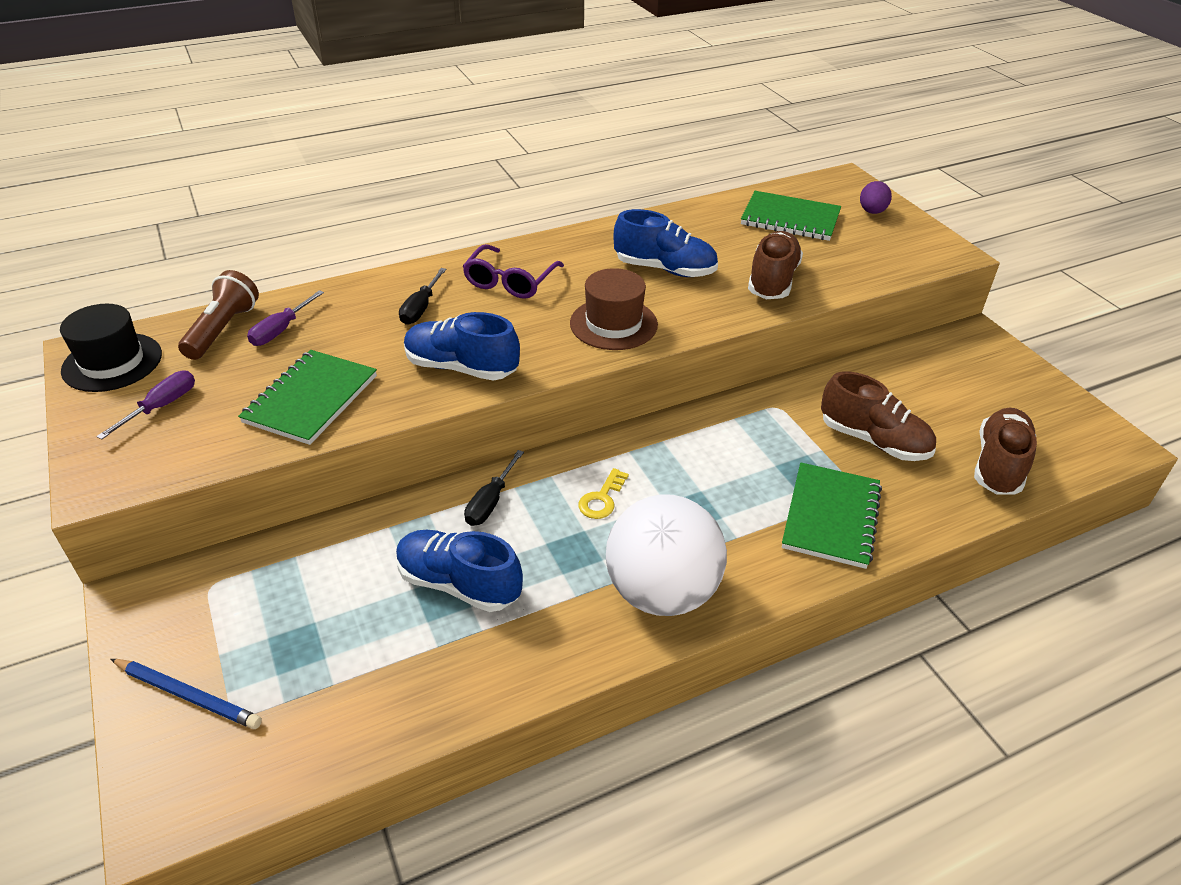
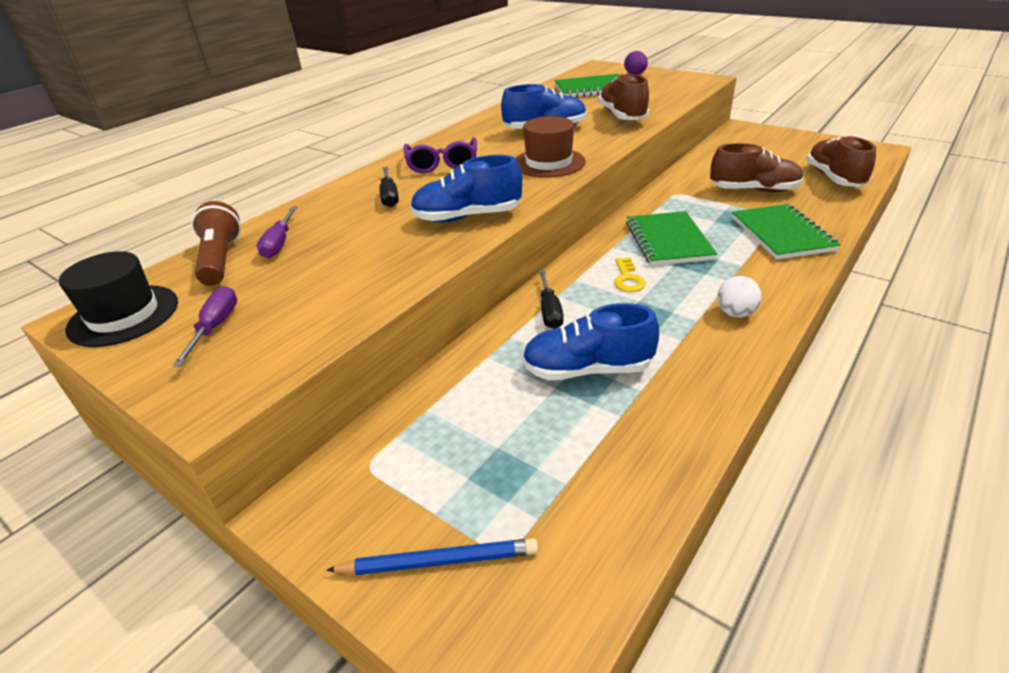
camera: 25 degrees left, 5 degrees down
green notebook [238,350,377,445] -> green notebook moved to [626,211,717,266]
white ball [606,494,727,616] -> white ball [717,276,762,317], size x0.41

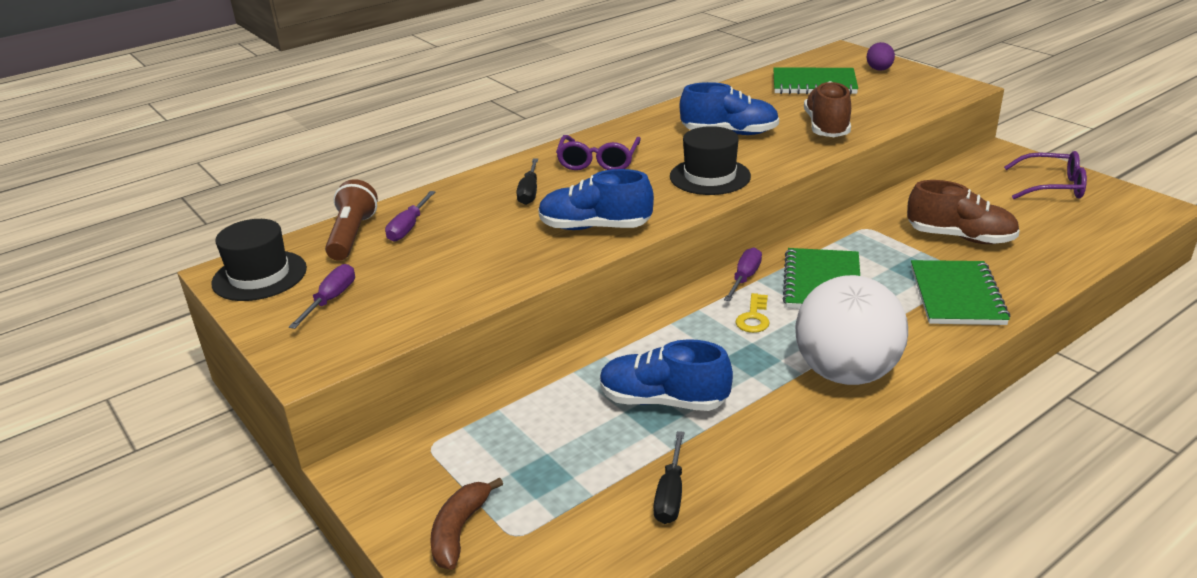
camera: 15 degrees right, 5 degrees down
blue pencil [326,538,538,575] -> brown banana [430,477,503,570]
brown hat [516,116,586,178] -> black hat [670,126,751,195]
black screwdriver [539,270,564,329] -> black screwdriver moved to [654,431,684,524]
white ball [717,276,762,317] -> white ball [795,275,908,385], size x2.43
brown shoe [806,136,876,187] -> none
none -> purple screwdriver [724,247,762,301]
none -> purple glasses [1004,151,1087,199]

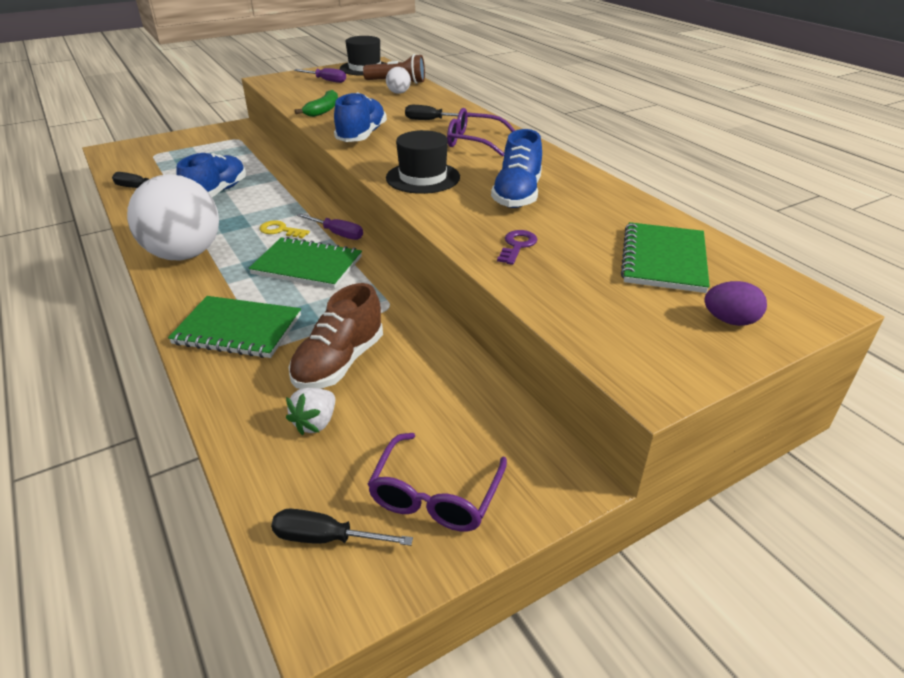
camera: 95 degrees right, 5 degrees up
purple screwdriver [385,191,436,242] -> white ball [386,67,411,94]
brown banana [430,477,503,570] -> none
brown shoe [804,81,851,137] -> purple key [497,230,538,265]
none -> black screwdriver [271,509,413,546]
none -> white strawberry [286,388,335,435]
none -> green banana [295,90,338,117]

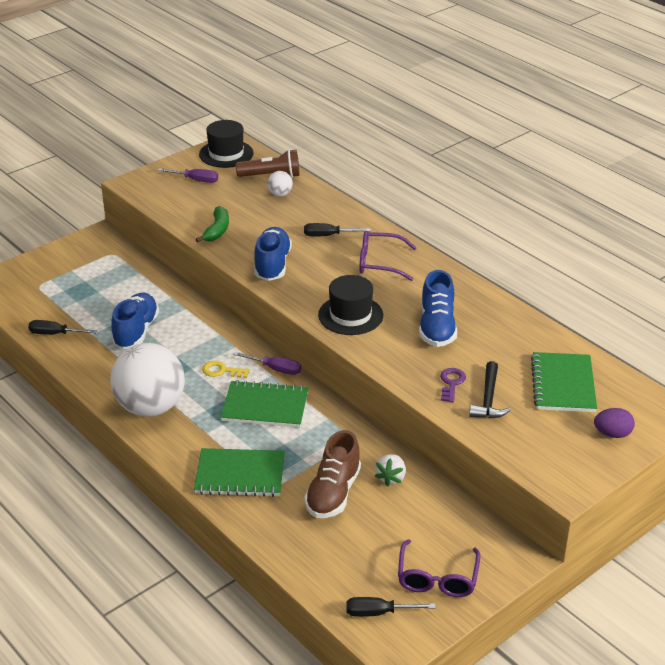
camera: 10 degrees left, 0 degrees up
white strawberry [286,388,335,435] -> white strawberry moved to [375,454,406,487]
none -> black hammer [469,361,511,418]

